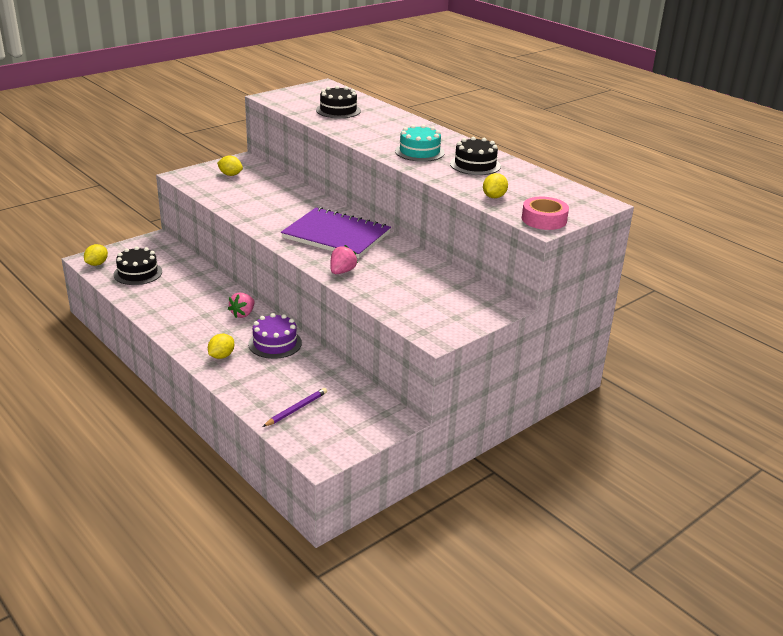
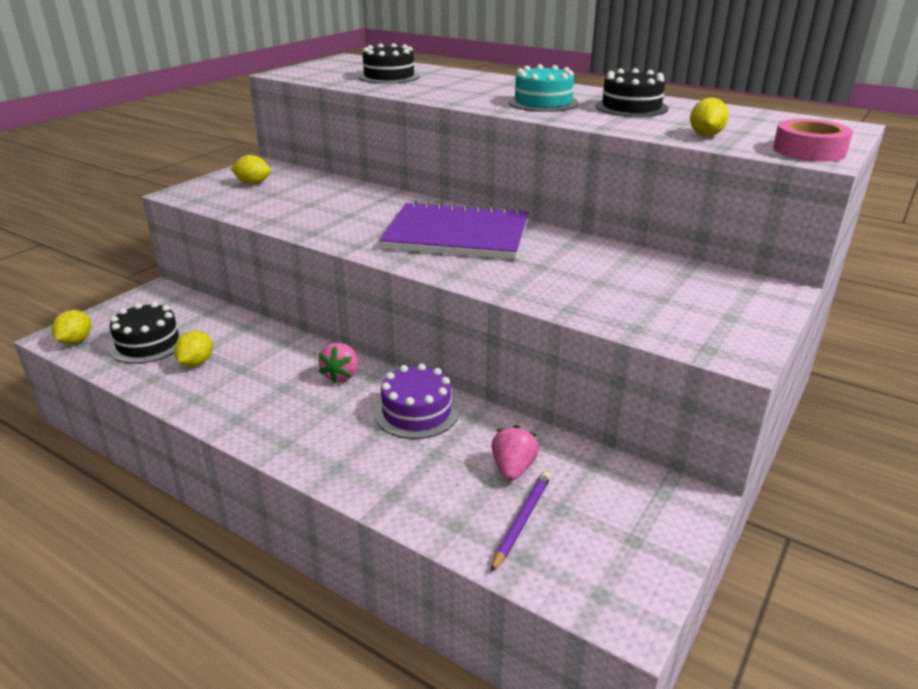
camera: 15 degrees left, 0 degrees up
yellow lemon [208,334,234,359] -> yellow lemon moved to [174,330,213,366]
pink strawberry [330,245,358,274] -> pink strawberry moved to [491,425,539,481]

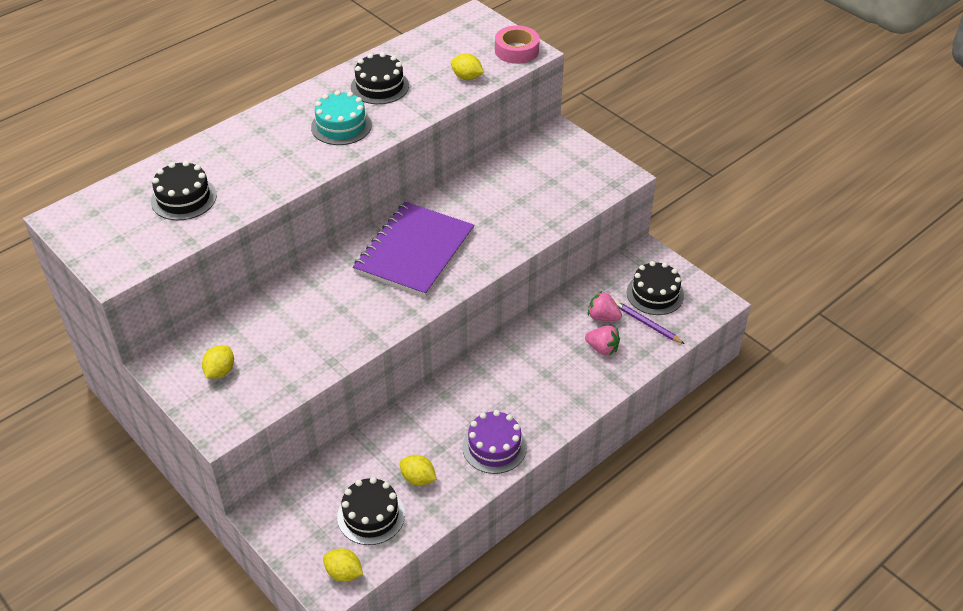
camera: 75 degrees left, 15 degrees up
pink strawberry [318,343,358,383] -> pink strawberry moved to [585,326,620,356]
purple cake [374,363,459,439] -> purple cake moved to [462,410,527,474]
none -> black cake [627,261,684,315]

